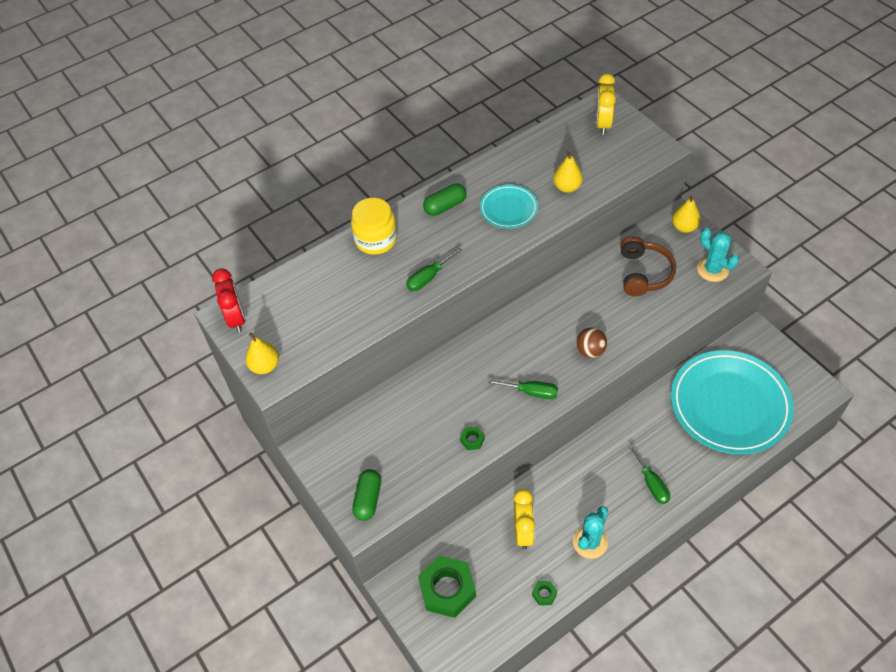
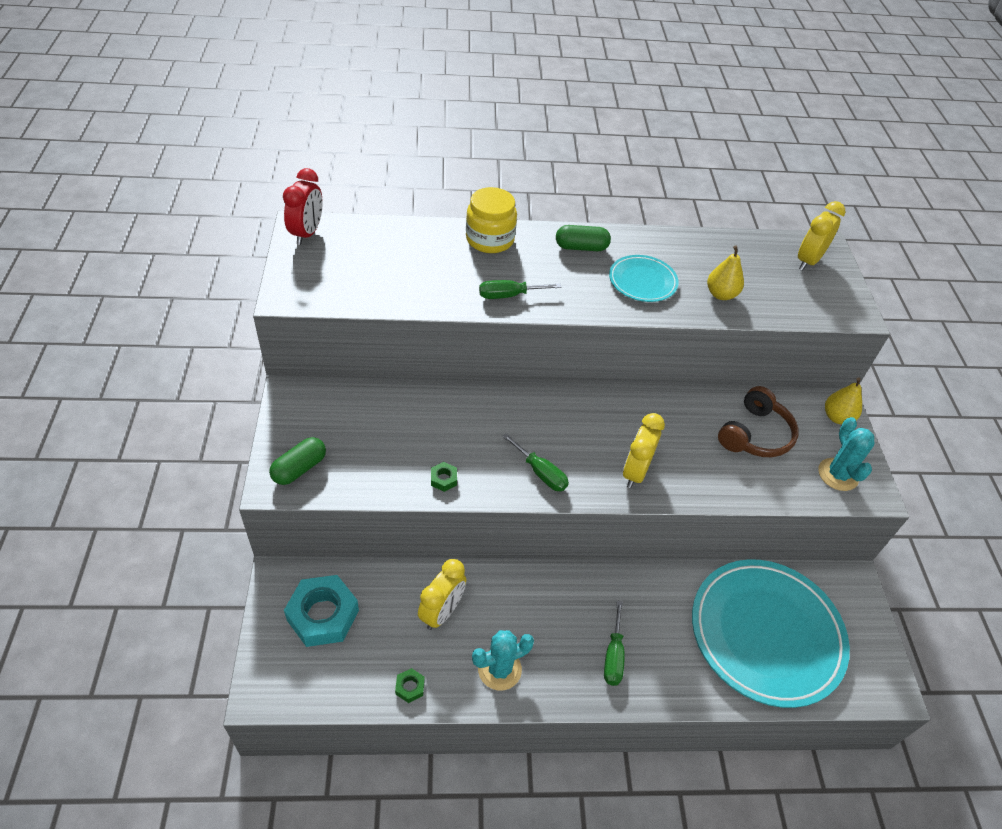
camera: 25 degrees right, 5 degrees down
yellow pear [245,332,279,374] -> none
green nut [418,555,476,618] -> turquoise nut [284,575,359,647]
brown ball [576,327,607,358] -> yellow clock [623,413,665,488]

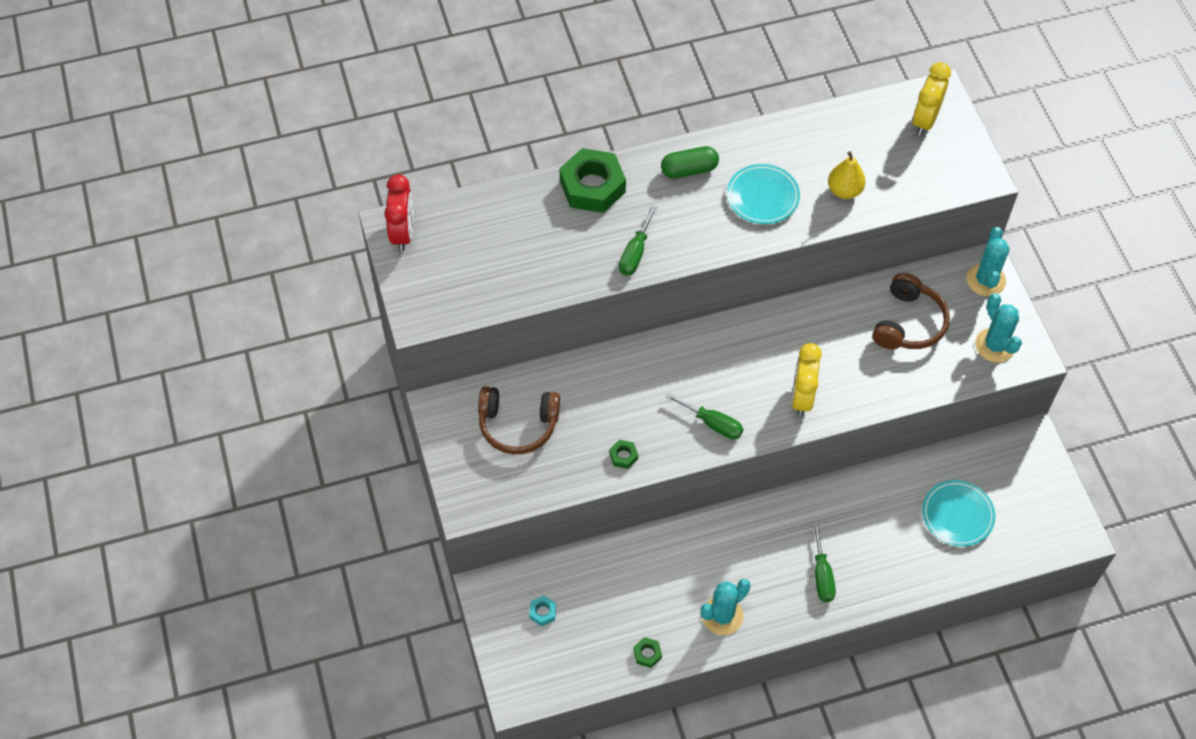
camera: 10 degrees left, 10 degrees up
green capsule [269,437,326,485] -> none
turquoise nut [284,575,359,647] -> turquoise nut [529,596,556,626], size x0.42
yellow clock [418,559,466,630] -> none
yellow jar [466,187,517,253] -> green nut [559,148,626,213]
green screwdriver [479,280,562,299] -> green screwdriver turned 45 degrees counterclockwise [619,206,657,276]
turquoise plate [692,559,850,708] -> turquoise plate [922,480,995,546], size x0.48
yellow pear [825,378,862,425] -> turquoise cactus [966,227,1010,296]
none -> brown headphones [478,386,560,454]

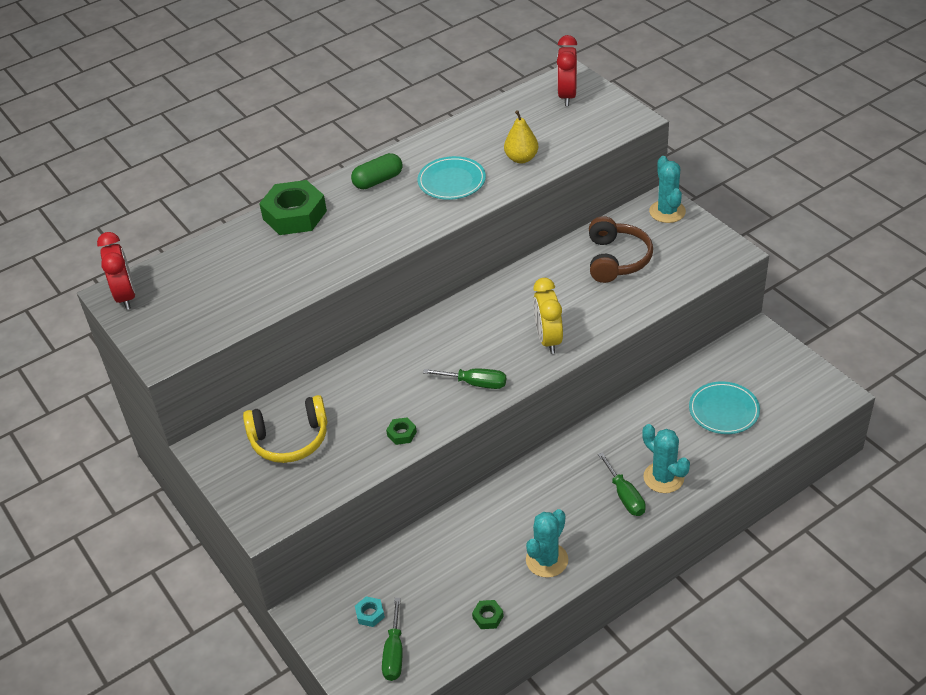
camera: 15 degrees left, 15 degrees down
brown headphones [478,386,560,454] -> yellow headphones [243,395,327,463]
green screwdriver [619,206,657,276] -> green screwdriver moved to [382,598,403,681]
yellow clock [913,62,951,136] -> red clock [557,35,577,106]
turquoise cactus [975,293,1022,362] -> turquoise cactus moved to [642,424,690,493]

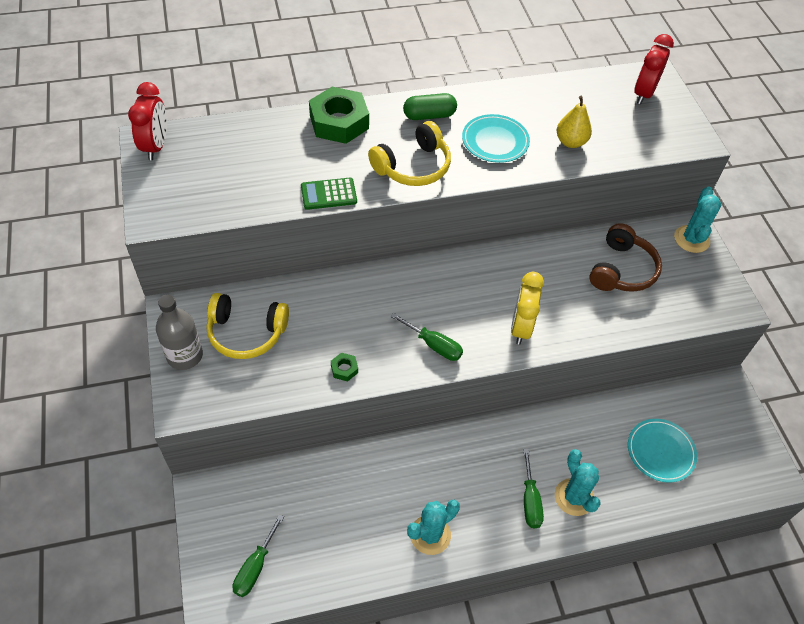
camera: 15 degrees right, 10 degrees up
turquoise nut [355,596,385,627] -> none
green nut [472,600,504,629] -> none
none -> grey bottle [156,295,203,370]
none -> green calculator [301,178,357,210]
none -> yellow headphones [368,121,451,186]

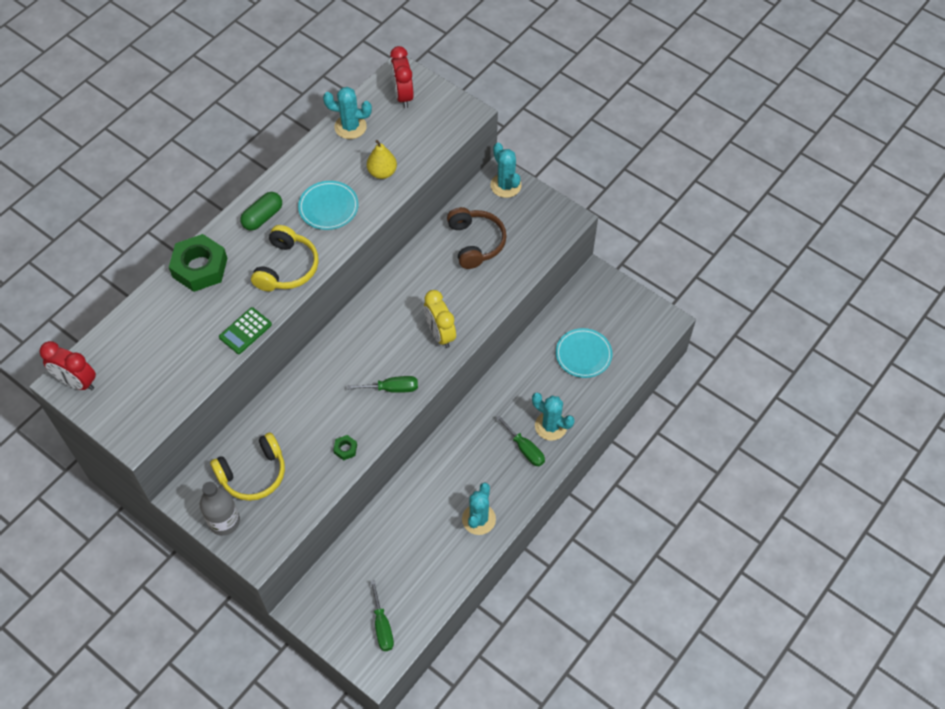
camera: 35 degrees left, 5 degrees up
red clock [128,82,167,160] -> red clock turned 150 degrees clockwise [39,341,96,390]
none -> turquoise cactus [323,87,372,139]

